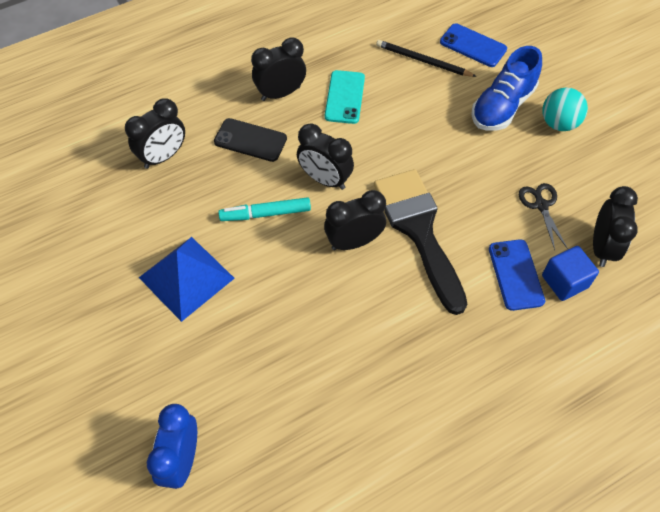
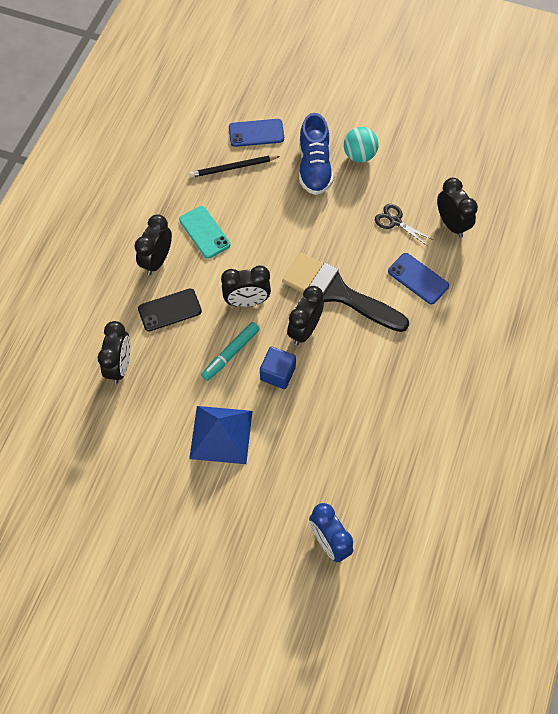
camera: 40 degrees left, 5 degrees up
blue cube [542,246,599,301] -> blue cube moved to [260,347,296,389]

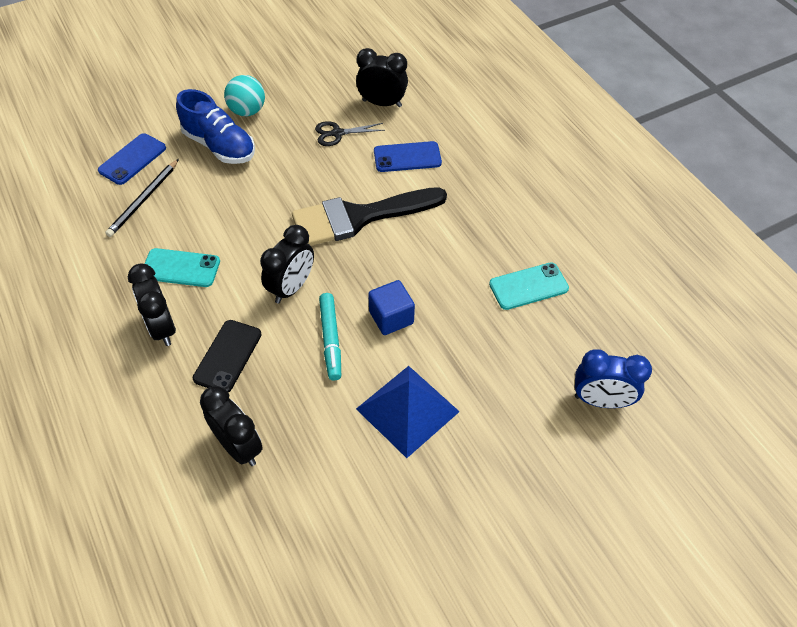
camera: 50 degrees left, 10 degrees down
black clock [287,286,324,345] -> none
none -> turquoise phone [489,262,569,310]

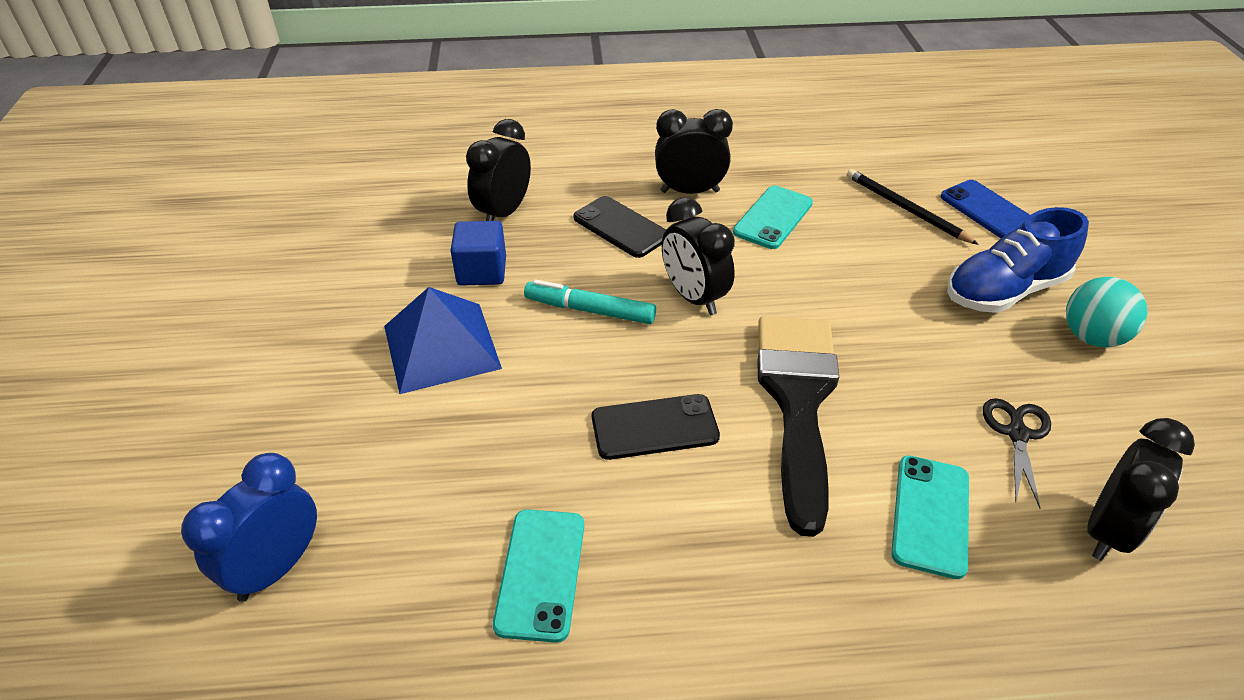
camera: 115 degrees right, 10 degrees down
black clock [200,386,263,466] -> black clock turned 135 degrees clockwise [466,119,531,221]
blue cube [368,280,415,335] -> blue cube moved to [450,221,506,286]
blue phone [374,141,442,172] -> turquoise phone [891,455,969,579]
none -> black phone [592,394,720,460]

